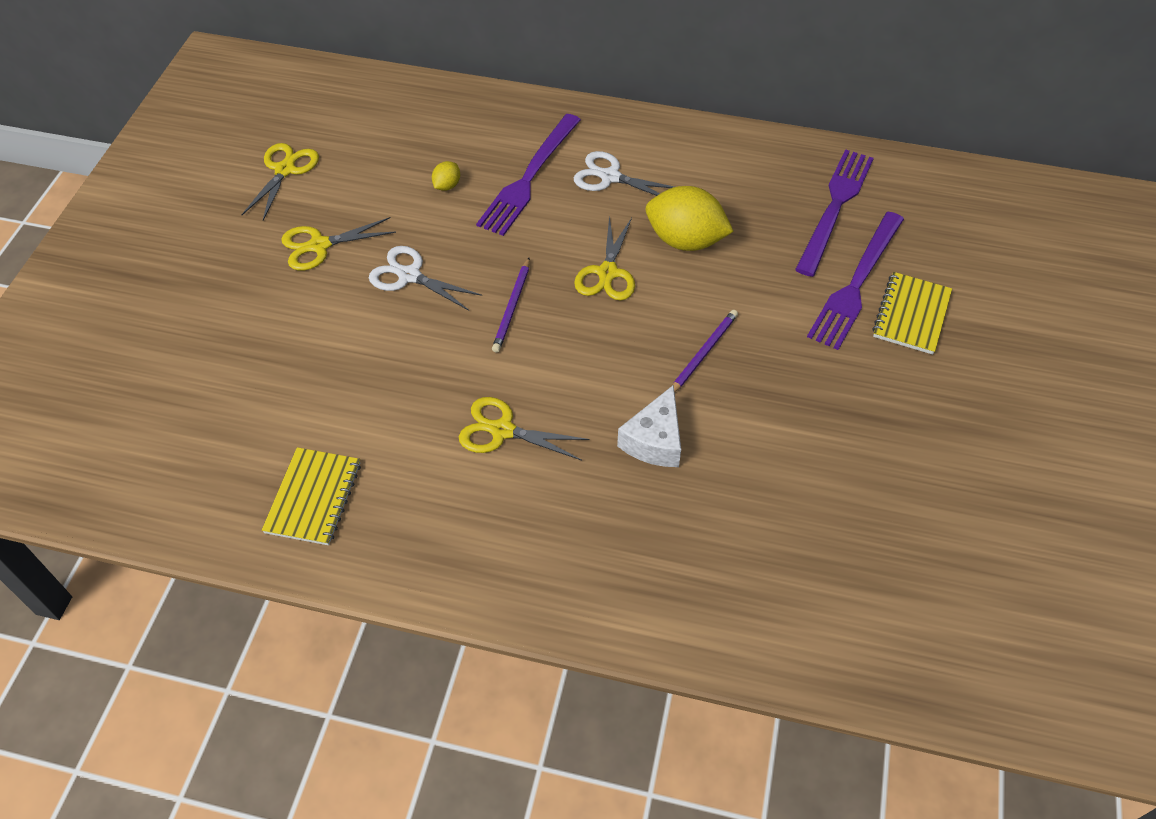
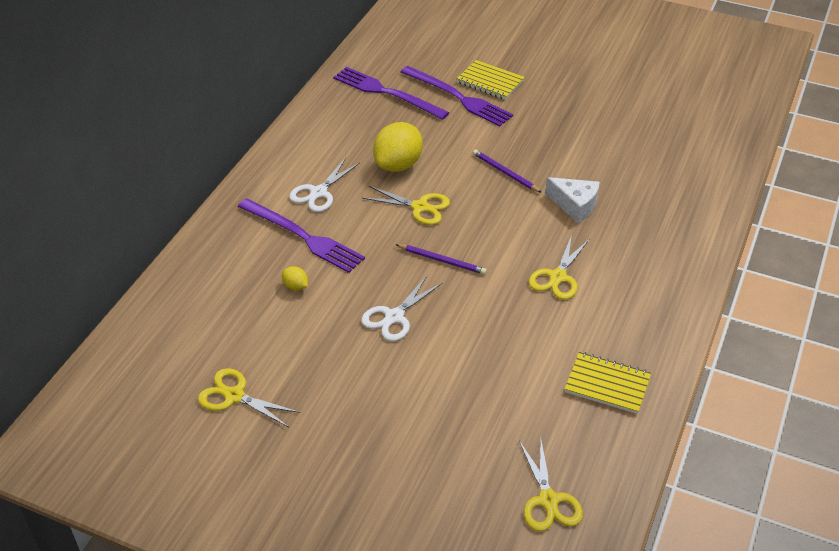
camera: 80 degrees left, 10 degrees down
yellow scissors [281,217,396,271] -> yellow scissors moved to [519,437,583,531]

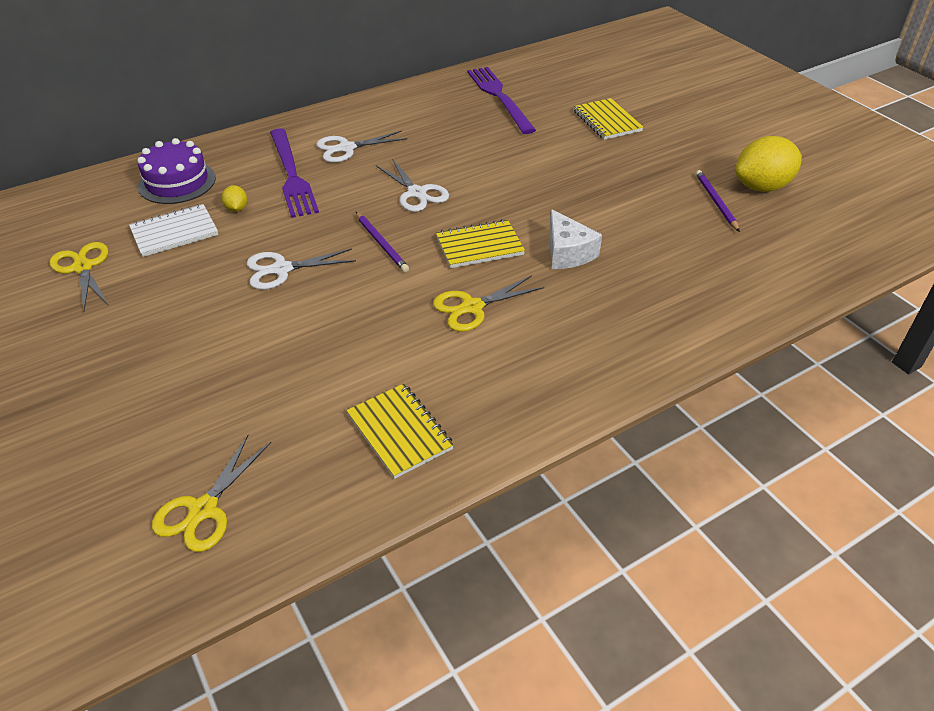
camera: 35 degrees right, 0 degrees up
yellow scissors [362,186,450,225] -> white scissors [376,159,449,212]
yellow lemon [373,122,423,172] -> yellow lemon moved to [735,136,802,192]
purple fork [401,66,513,127] -> none
purple pencil [473,149,542,193] -> purple pencil moved to [696,170,740,232]
none -> white notebook [129,204,218,257]
none -> purple cake [137,138,216,204]
none -> yellow notebook [436,219,525,268]

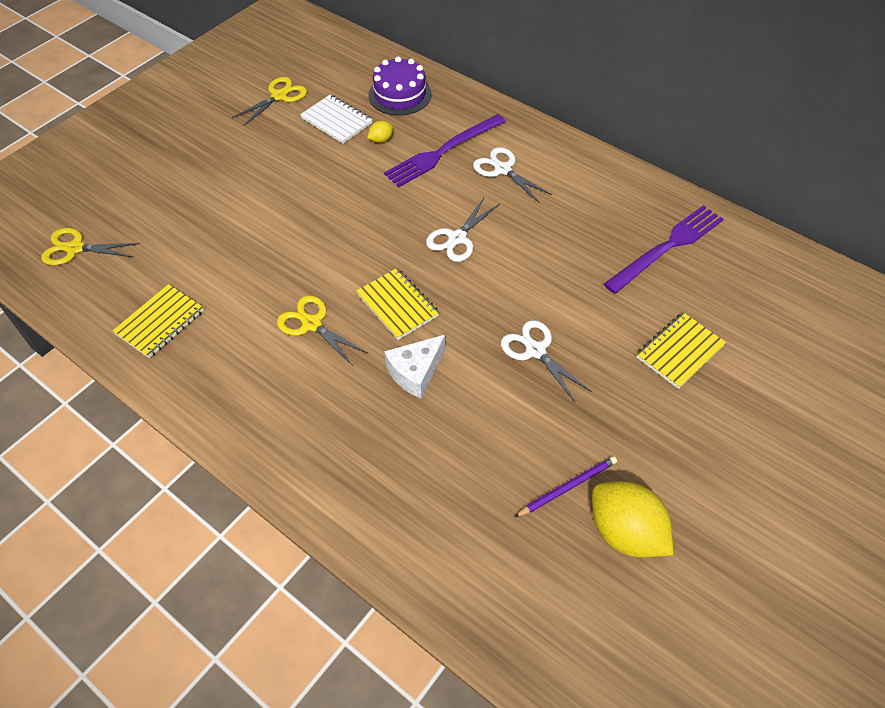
camera: 70 degrees right, 10 degrees up
white scissors [247,248,356,290] -> white scissors moved to [501,320,592,403]
purple pencil [356,212,409,272] -> none

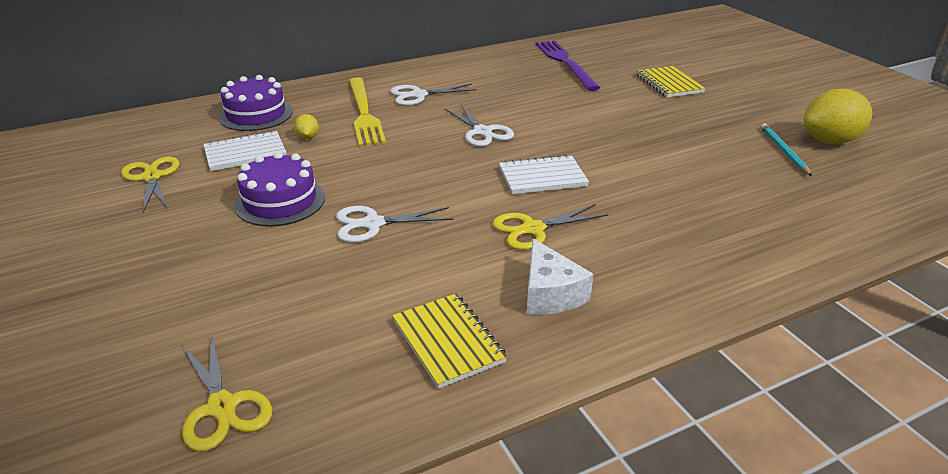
camera: 65 degrees left, 20 degrees down
yellow scissors [41,228,140,265] -> yellow scissors turned 60 degrees counterclockwise [181,334,272,452]
yellow notebook [356,268,439,340] -> white notebook [499,154,589,194]
purple fork [384,114,506,187] -> yellow fork [349,77,386,146]
white cheese [384,335,445,398] -> white cheese moved to [527,238,594,315]
white scissors [501,320,592,403] -> white scissors moved to [336,206,453,243]
purple pencil [515,456,617,517] -> turquoise pencil [761,123,812,176]
none -> purple cake [234,152,325,227]

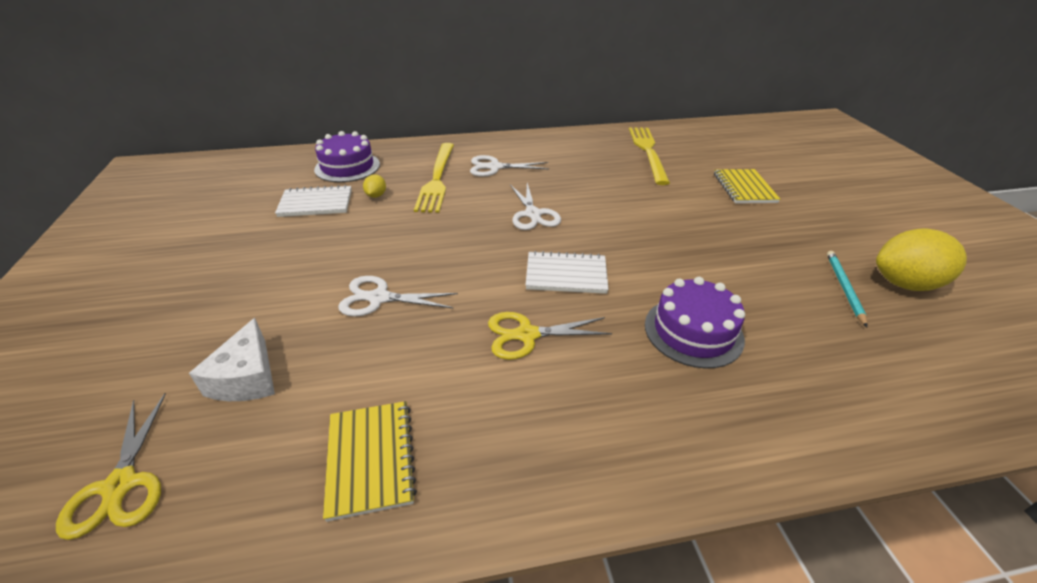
camera: 15 degrees right, 5 degrees up
yellow scissors [121,157,180,213] -> none
purple cake [234,152,325,227] -> purple cake moved to [645,277,745,369]
white cheese [527,238,594,315] -> white cheese moved to [189,318,275,401]
purple fork [536,41,600,91] -> yellow fork [629,127,670,185]

